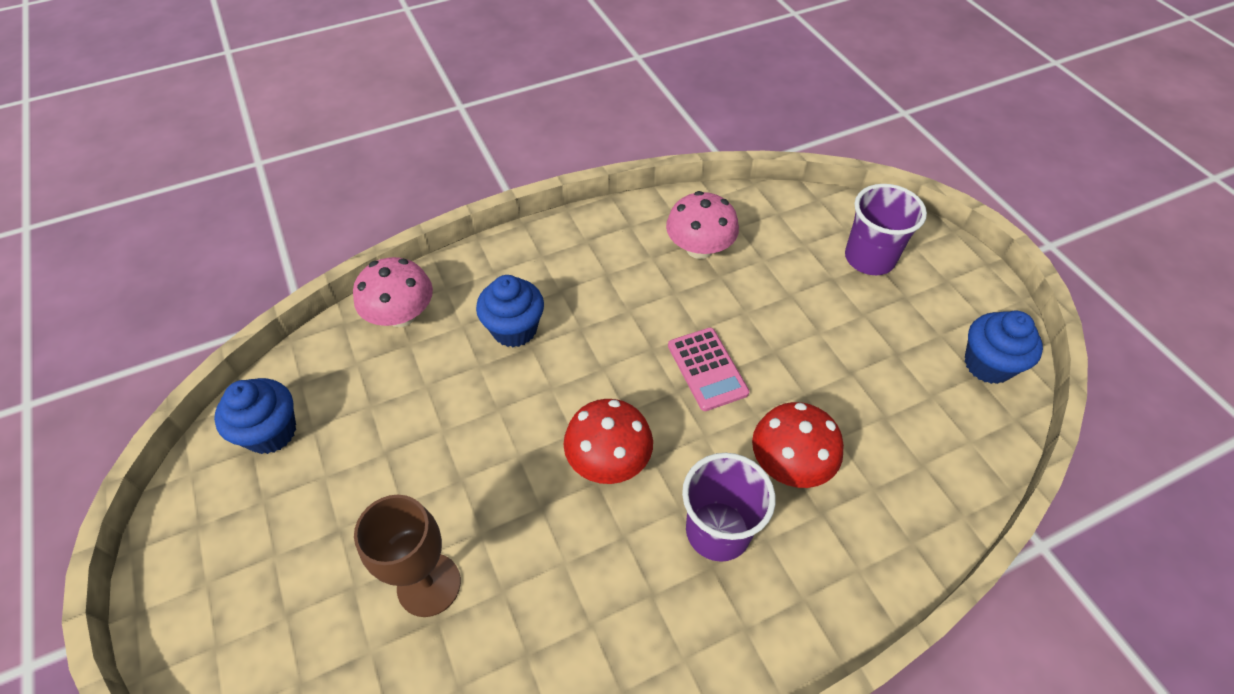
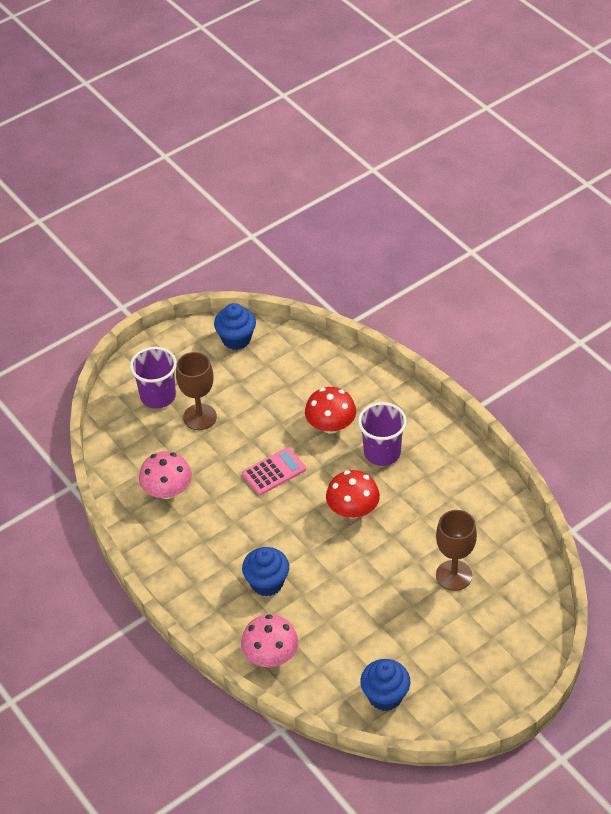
camera: 100 degrees left, 5 degrees down
none -> brown goblet [176,352,217,430]

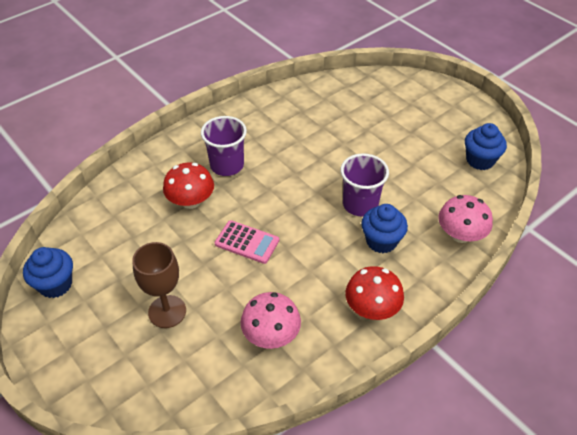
camera: 95 degrees left, 0 degrees up
purple cup [130,347,177,409] -> purple cup moved to [341,153,389,216]
pink calculator [242,447,306,495] -> pink calculator turned 150 degrees clockwise [215,220,279,264]
red mushroom [326,470,380,518] -> red mushroom moved to [345,266,404,320]
brown goblet [436,510,477,591] -> none

